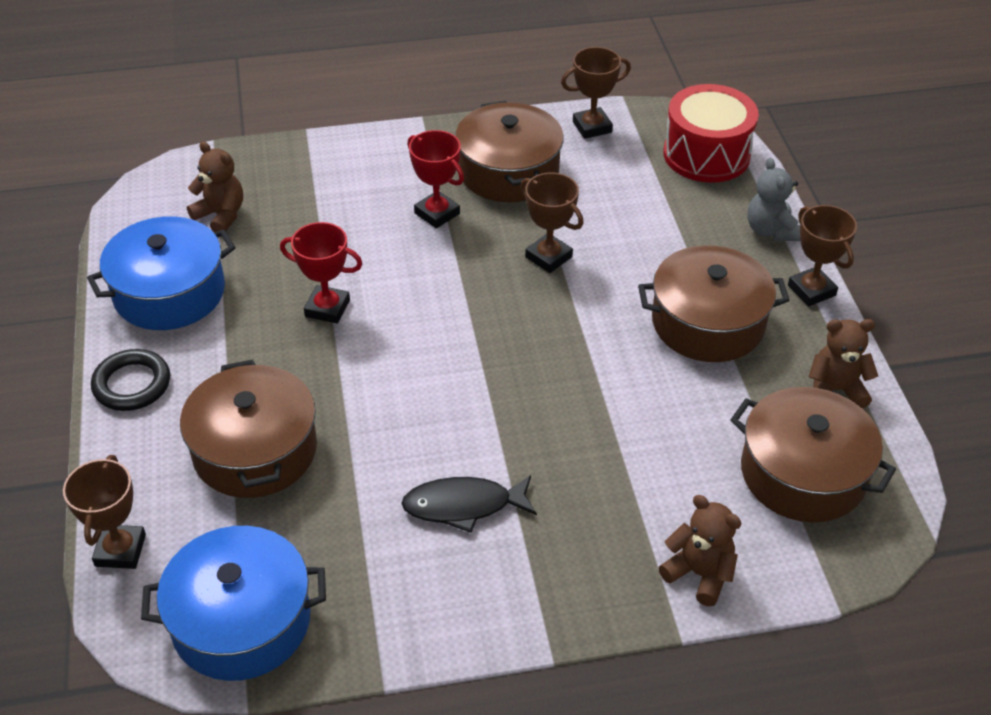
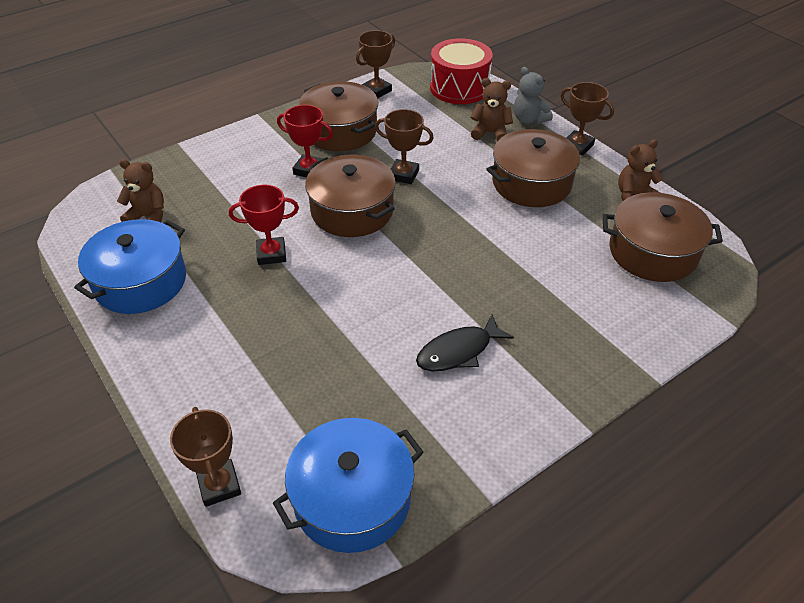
camera: 25 degrees left, 0 degrees up
black ring [91,349,170,411] -> none
brown pot [180,359,317,498] -> brown pot moved to [305,155,396,237]
brown teddy bear [658,495,741,606] -> brown teddy bear moved to [470,78,513,141]

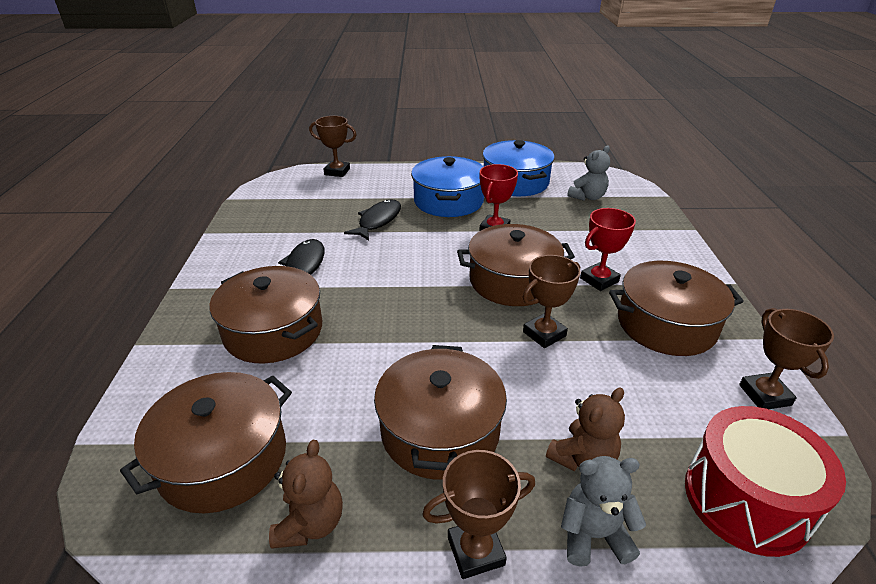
camera: 125 degrees right, 10 degrees down
brown teddy bear [117,159,164,222] -> grey teddy bear [567,146,610,201]
blue pot [273,418,424,553] -> blue pot moved to [411,156,484,217]
none -> brown pot [209,266,322,364]
none -> black fish [344,200,401,241]

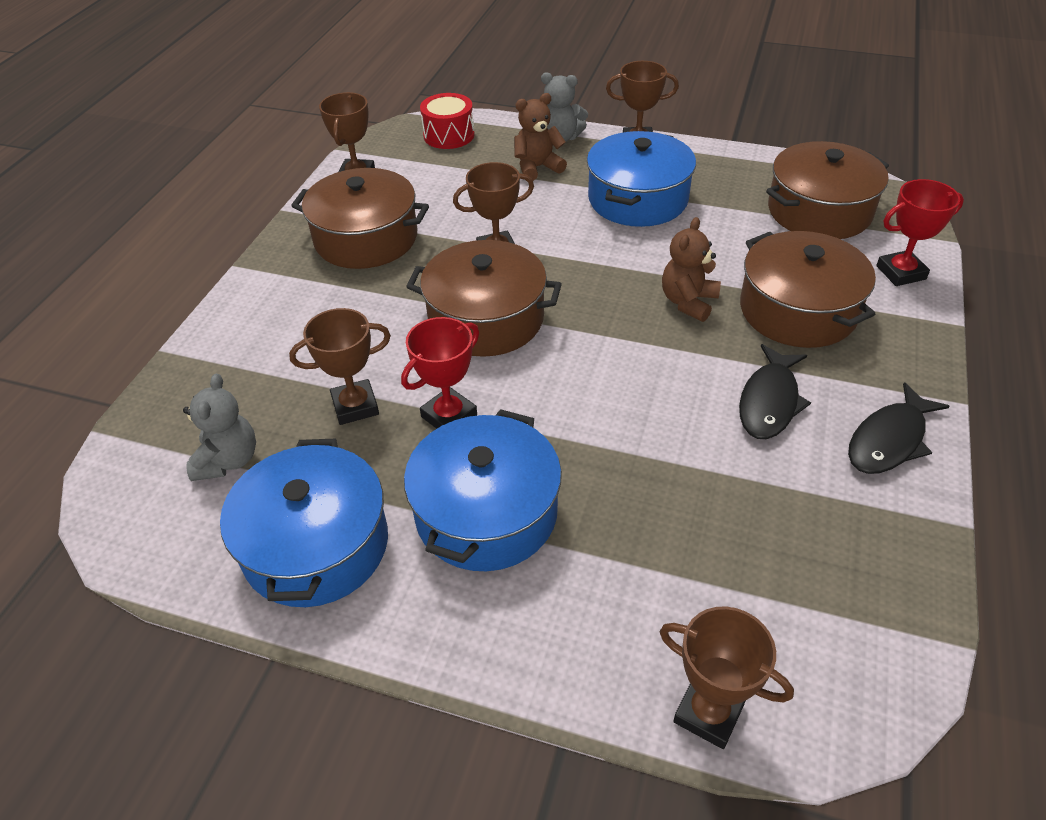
camera: 160 degrees left, 10 degrees up
brown teddy bear [269,440,343,549] -> brown teddy bear moved to [662,217,721,322]
black fish [344,200,401,241] -> black fish moved to [848,382,950,474]
brown pot [374,345,507,480] -> blue pot [587,131,696,227]
grey teddy bear [567,146,610,201] -> grey teddy bear turned 120 degrees clockwise [183,374,256,481]
red trophy [580,208,636,291] -> red trophy moved to [876,179,964,286]
red drum [685,406,846,557] -> red drum [420,93,475,149], size x0.65
none -> brown trophy [289,308,391,425]

